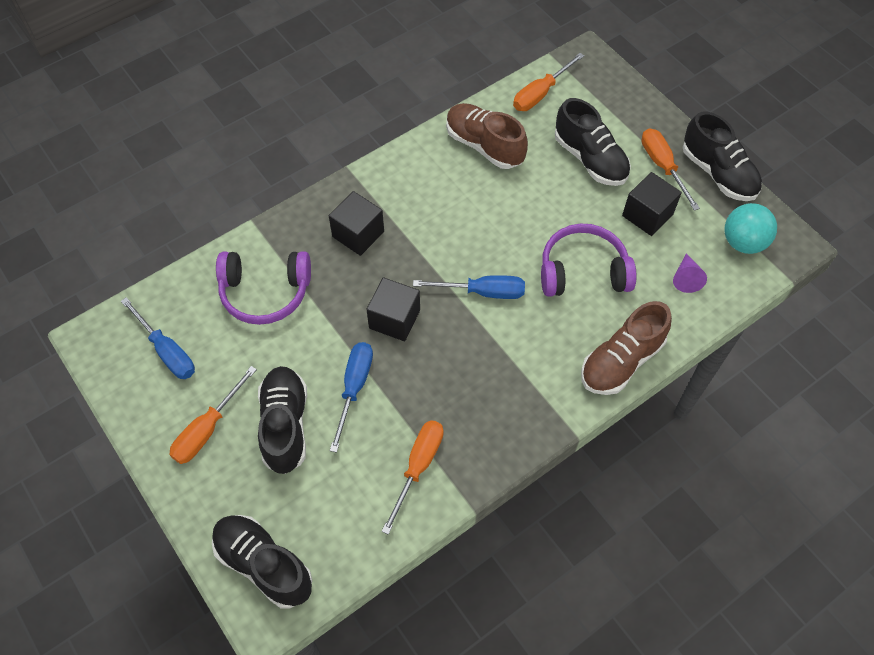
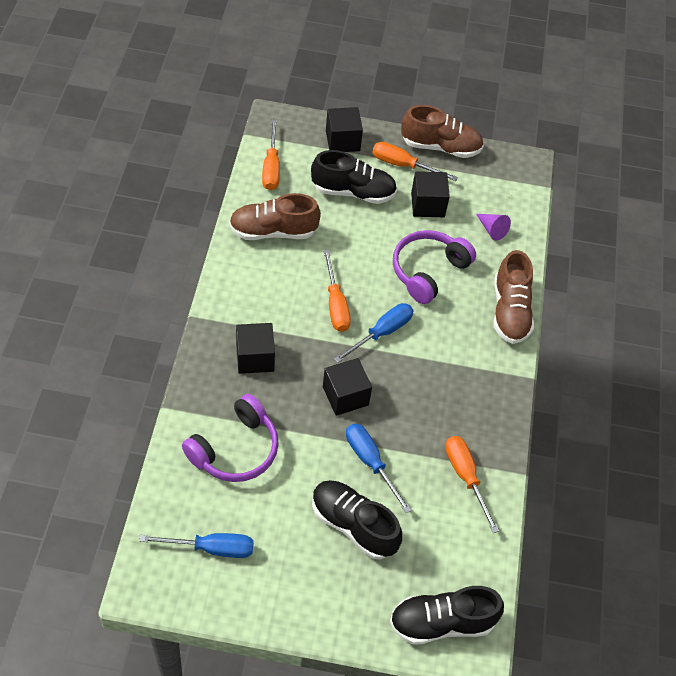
camera: 50 degrees left, 5 degrees down
orange screwdriver [169,366,257,464] -> orange screwdriver moved to [323,250,351,332]
black shoe [683,112,762,201] -> brown shoe [401,105,484,158]
turquoise ball [724,203,777,254] -> none
none -> black cube [326,107,363,152]

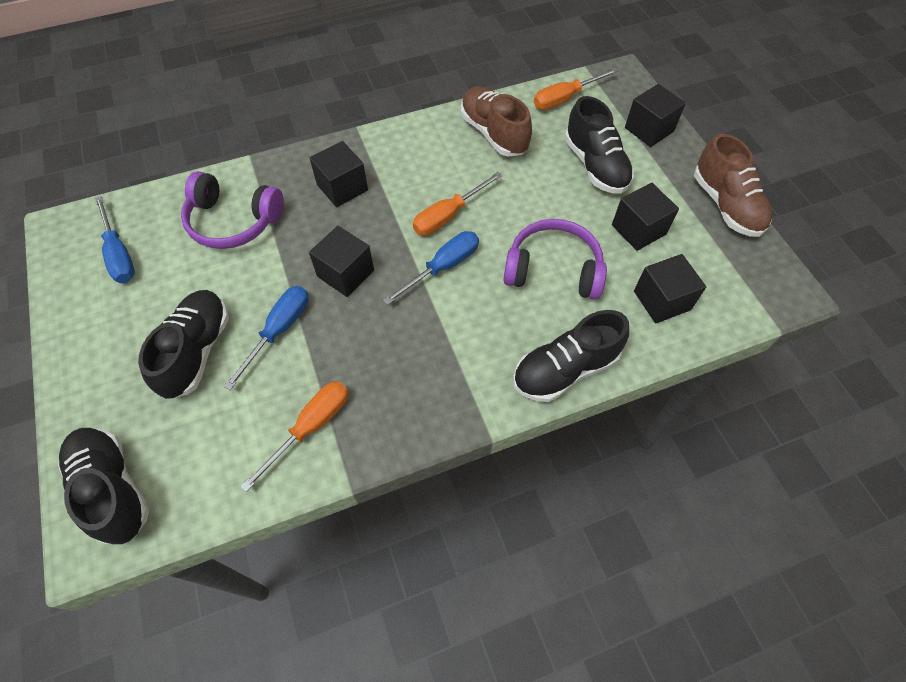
camera: 65 degrees right, 5 degrees up
blue screwdriver [334,303,413,363] -> blue screwdriver turned 60 degrees counterclockwise [383,231,479,305]
orange screwdriver [372,142,458,181] -> none
purple cone [476,214,511,241] -> black cube [634,254,706,324]
brown shoe [493,250,534,344] -> black shoe [513,310,629,402]

